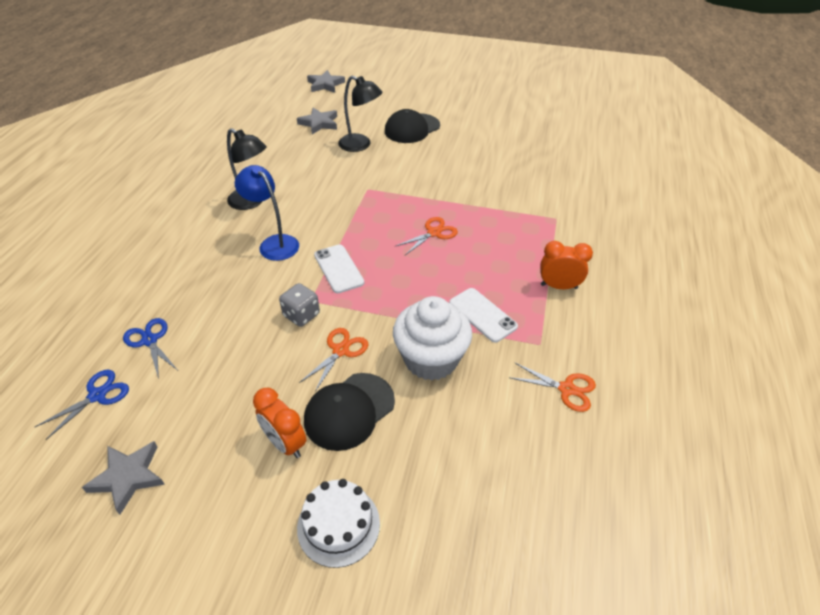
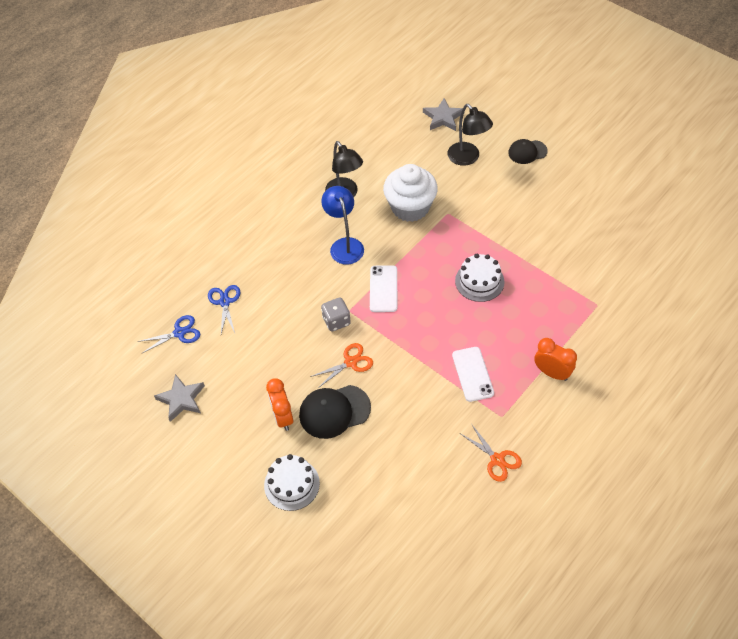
camera: 30 degrees right, 10 degrees up
grey star [307,70,345,93] -> none
black cap [385,109,440,143] -> black cap [508,139,548,164], size x0.64
white cupcake [393,296,472,381] -> white cupcake moved to [383,164,438,222]
orange scissors [396,217,458,255] -> white cake [455,254,505,302]

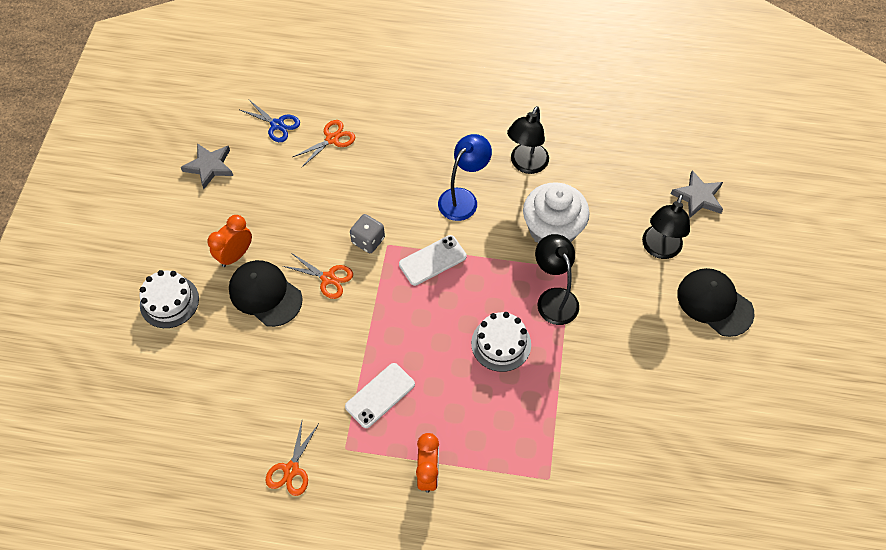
camera: 55 degrees right, 5 degrees up
blue scissors [208,285,240,334] -> orange scissors [293,120,356,168]
black cap [508,139,548,164] -> black cap [677,268,754,337], size x1.55
none -> black lamp [535,234,579,325]

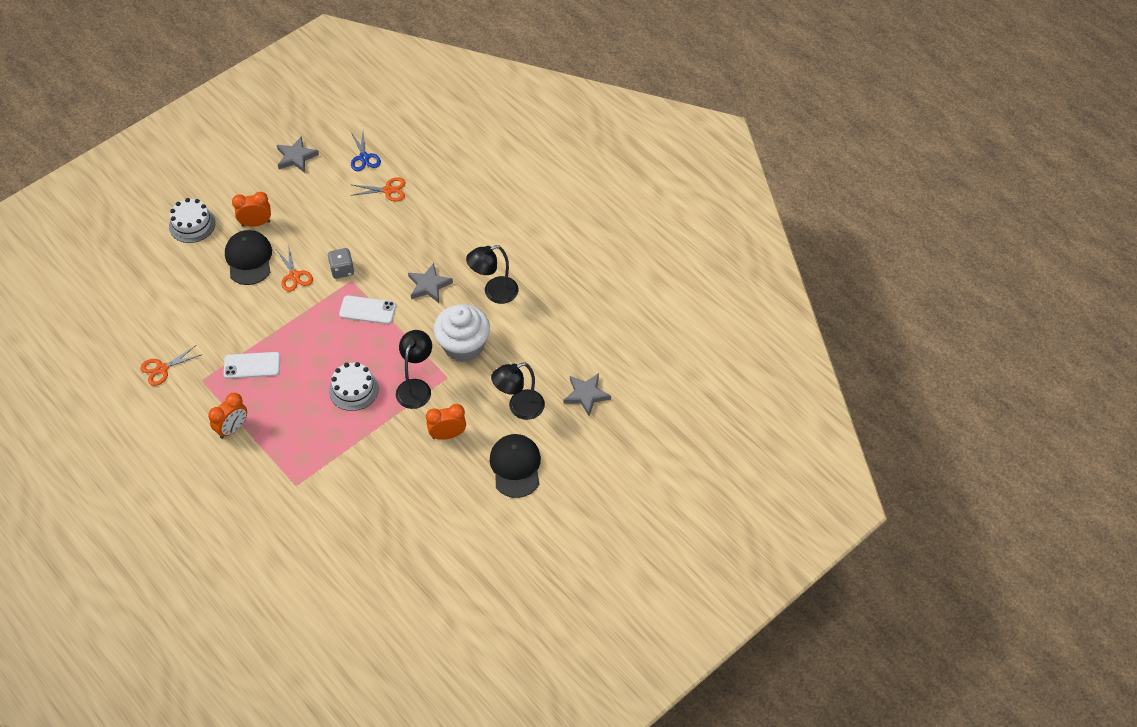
camera: 40 degrees right, 5 degrees down
blue lamp [438,134,492,221] -> grey star [408,263,453,303]
none -> orange clock [426,404,466,440]

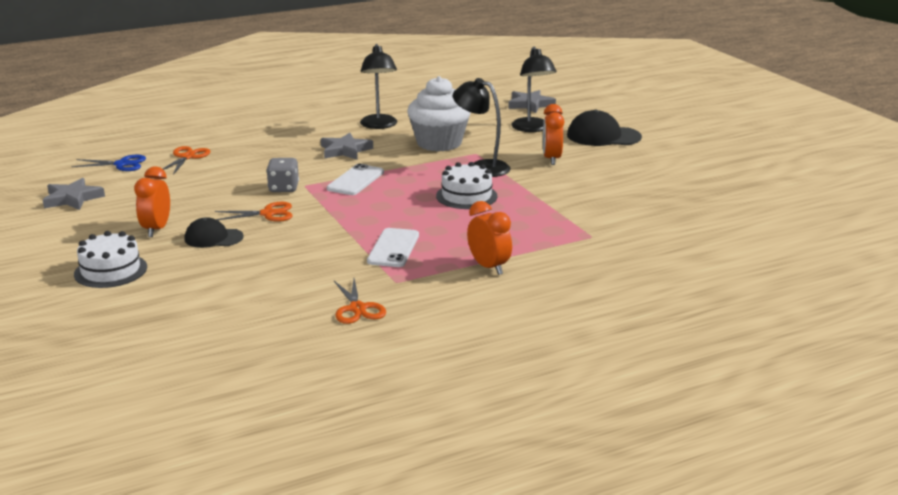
camera: 75 degrees left, 30 degrees down
black cap [225,230,272,285] -> black cap [184,217,244,248], size x0.64

